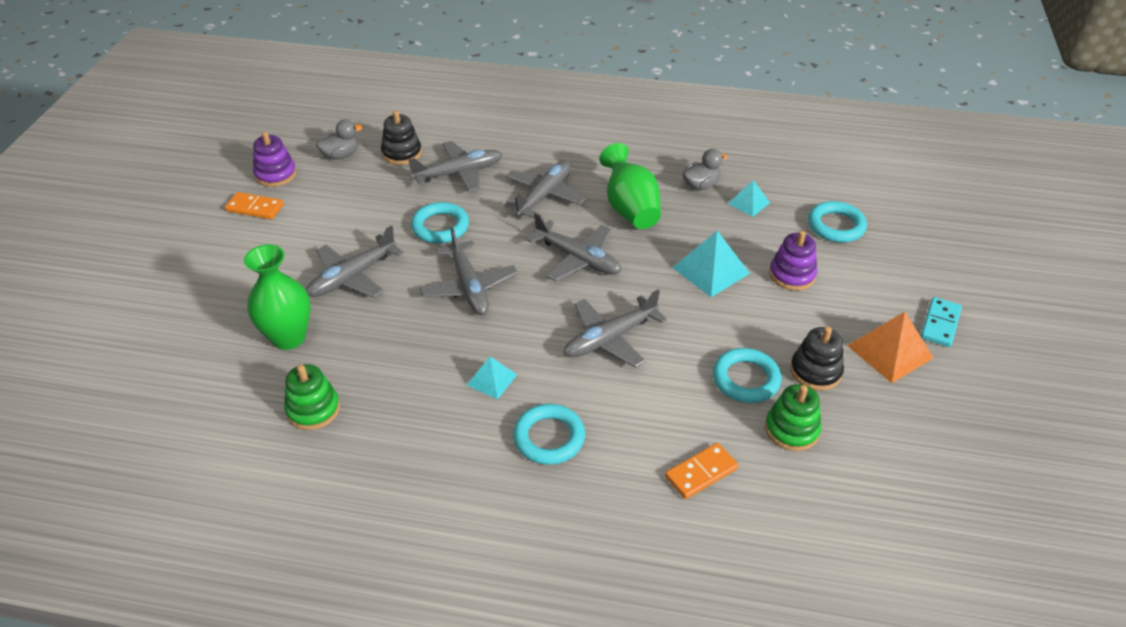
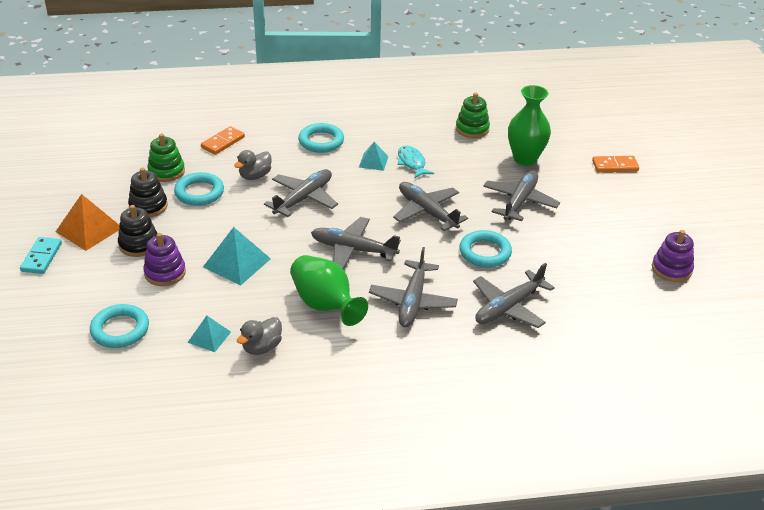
camera: 160 degrees right, 5 degrees down
orange domino [225,192,284,219] -> orange domino moved to [592,156,639,172]
grey duck [316,120,363,159] -> grey duck moved to [234,150,272,180]
black stacking toy [381,111,422,165] -> black stacking toy moved to [118,205,157,257]
none -> turquoise fish [398,146,434,179]

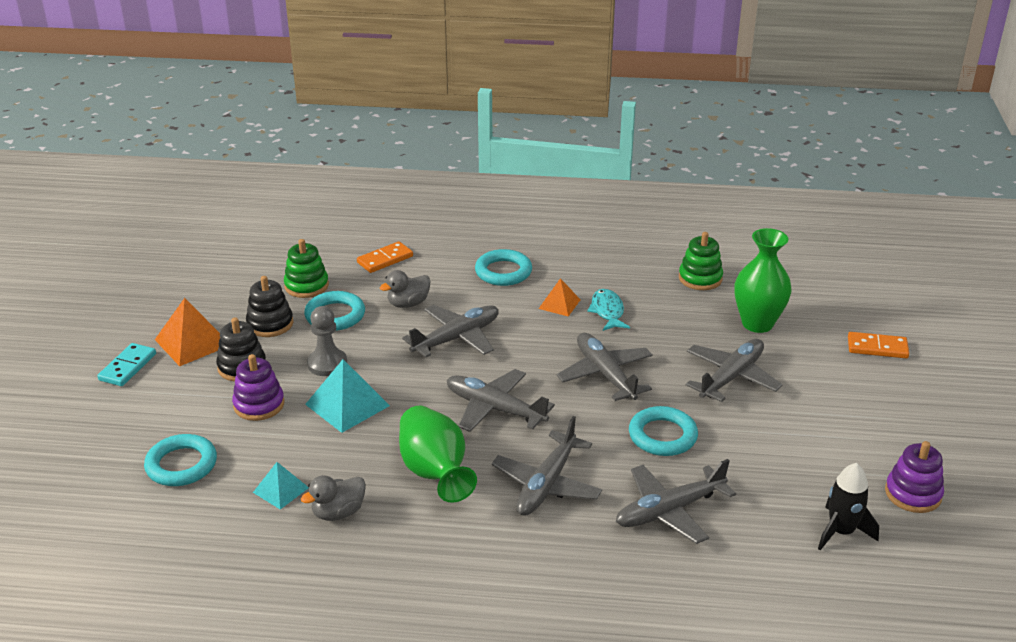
camera: 15 degrees right, 5 degrees down
turquoise pyramid [359,142,389,171] -> orange pyramid [538,278,581,317]
none -> grey pawn [307,306,347,376]
none -> black rocket [818,463,879,550]

